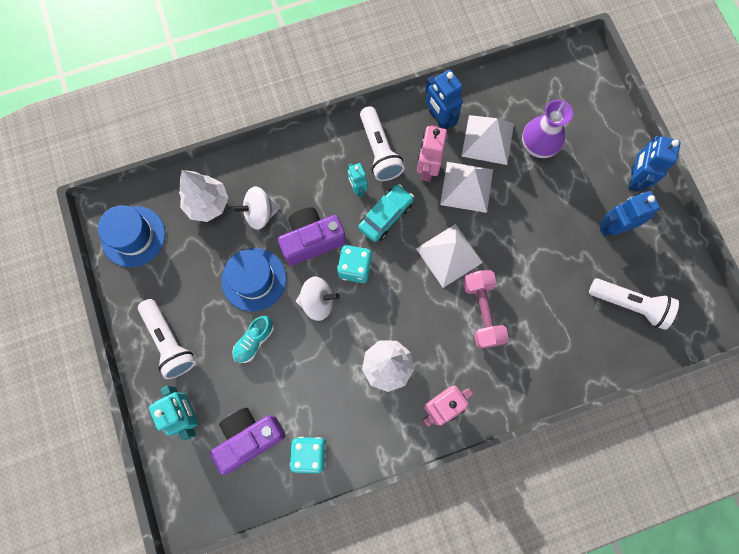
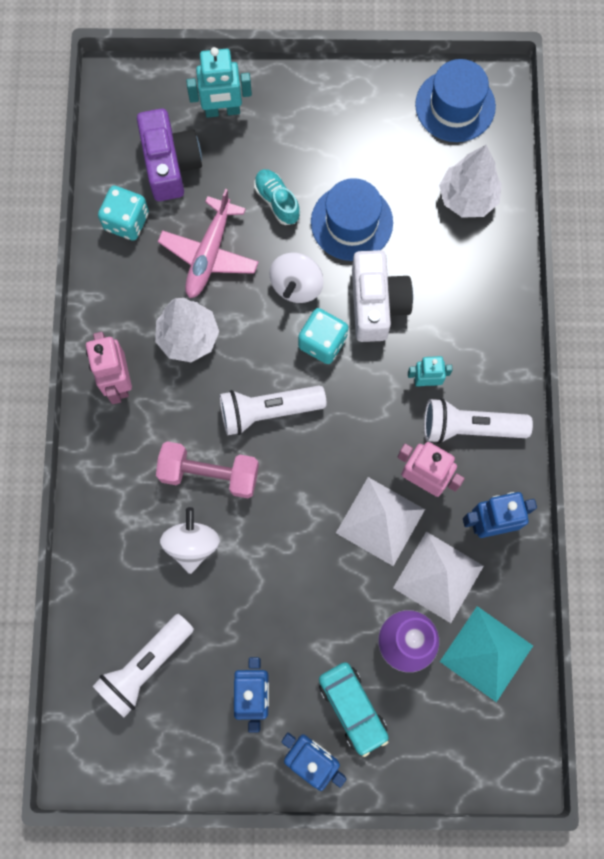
camera: 110 degrees right, 0 degrees up
white flashlight [138,299,196,379] -> white flashlight moved to [219,386,327,435]
white spinning top [232,186,280,230] -> white spinning top moved to [160,507,220,574]
purple camera [278,207,346,266] -> white camera [352,250,413,342]
turquoise car [358,184,414,242] -> turquoise car moved to [319,662,389,757]
white pyramid [416,224,483,288] -> none
none -> pink plane [158,189,259,298]
none -> turquoise pyramid [440,606,533,702]

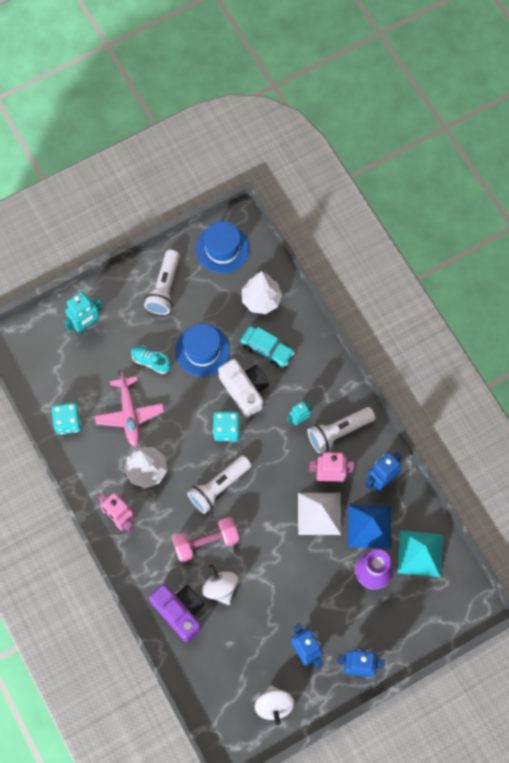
camera: 30 degrees left, 5 degrees down
white flashlight [93,614,194,717] -> white flashlight moved to [144,249,180,315]
purple camera [137,108,202,201] -> purple camera moved to [149,584,204,642]
white spinning top [269,252,324,303] -> white spinning top moved to [255,685,294,726]
turquoise car [319,662,389,757] -> turquoise car moved to [240,326,295,368]
white pyramid [393,532,484,623] -> blue pyramid [348,505,391,548]

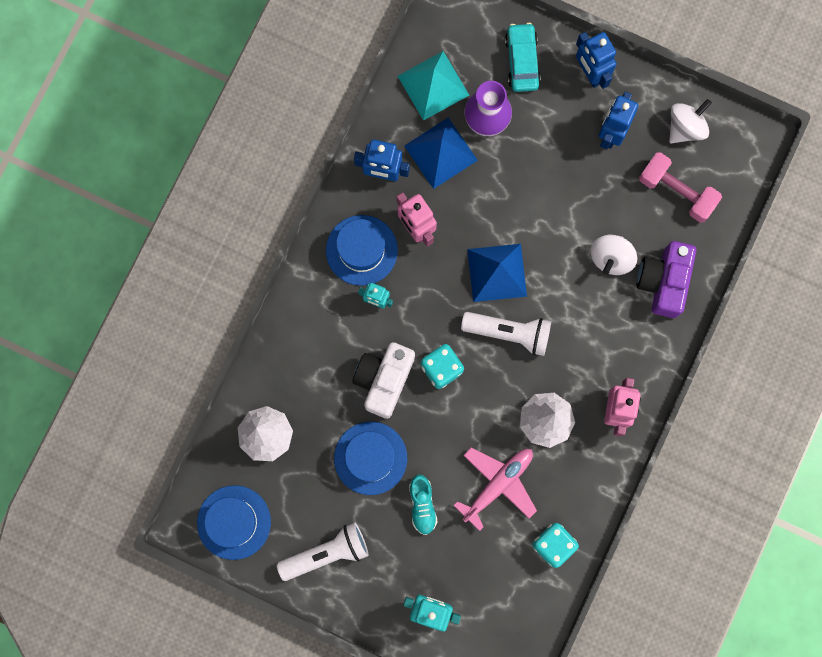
camera: 125 degrees left, 10 degrees up
pink dumbbell [172,517,240,562] -> pink dumbbell moved to [639,152,722,222]
turquoise car [240,326,295,368] -> turquoise car moved to [505,23,541,92]
white pyramid [298,493,341,535] -> none
white flashlight [307,407,375,453] -> blue hat [326,215,398,286]
none -> blue pyramid [467,244,527,302]

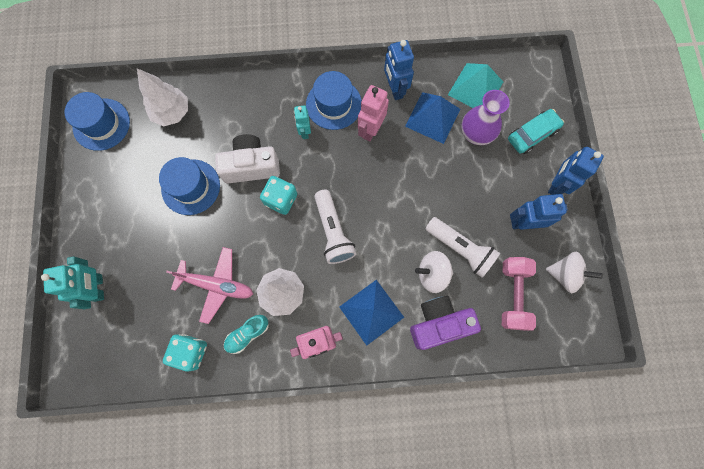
camera: 60 degrees right, 5 degrees down
white flashlight [277,523,369,581] -> white flashlight moved to [425,217,500,278]
turquoise shoe [409,474,438,535] -> turquoise shoe moved to [223,315,269,354]
blue pyramid [467,244,527,302] -> blue pyramid moved to [339,280,404,346]

